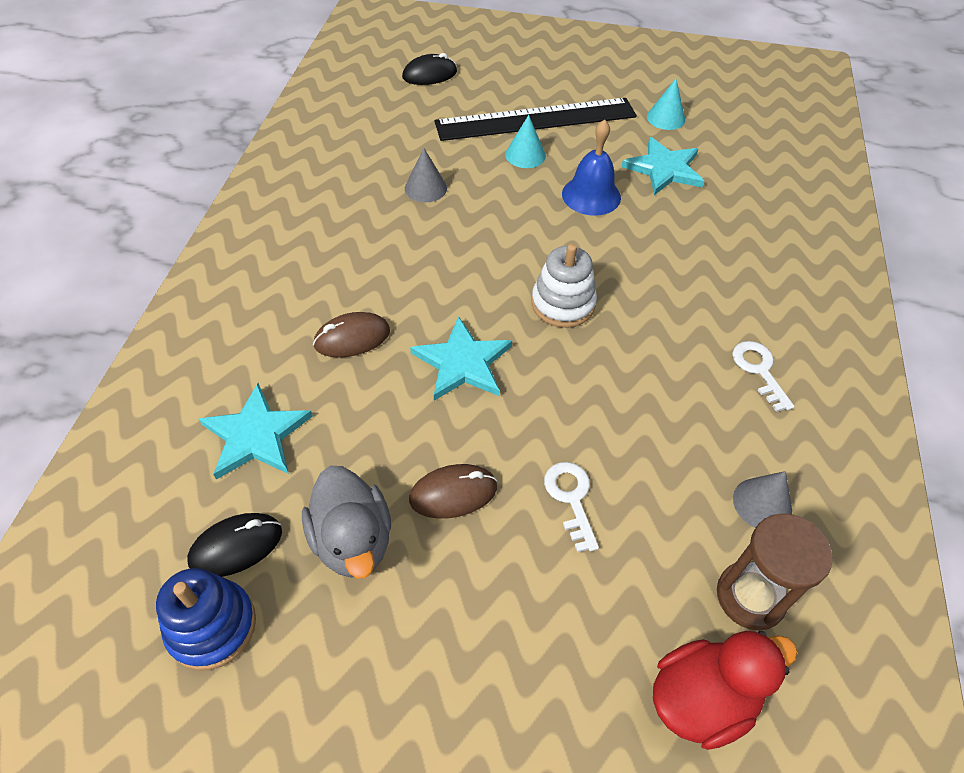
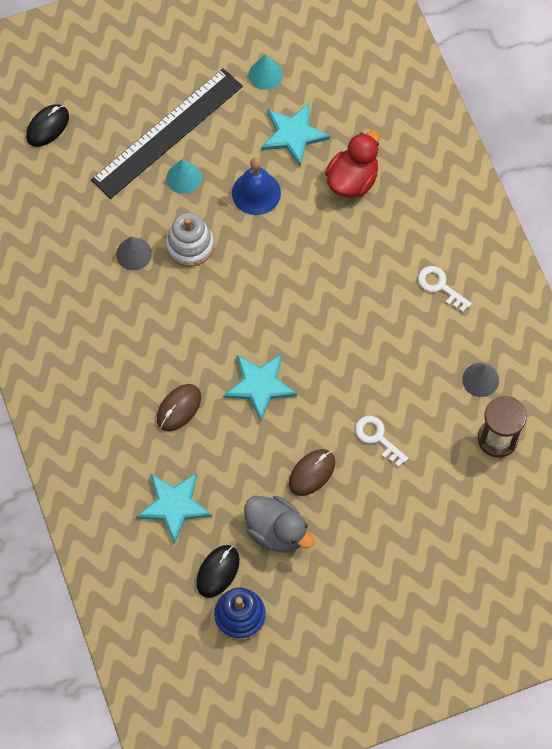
camera: 30 degrees left, 15 degrees up
white stacking toy [531,244,597,328] -> white stacking toy moved to [166,212,214,267]
red duck [653,631,798,750] -> red duck moved to [325,130,380,198]

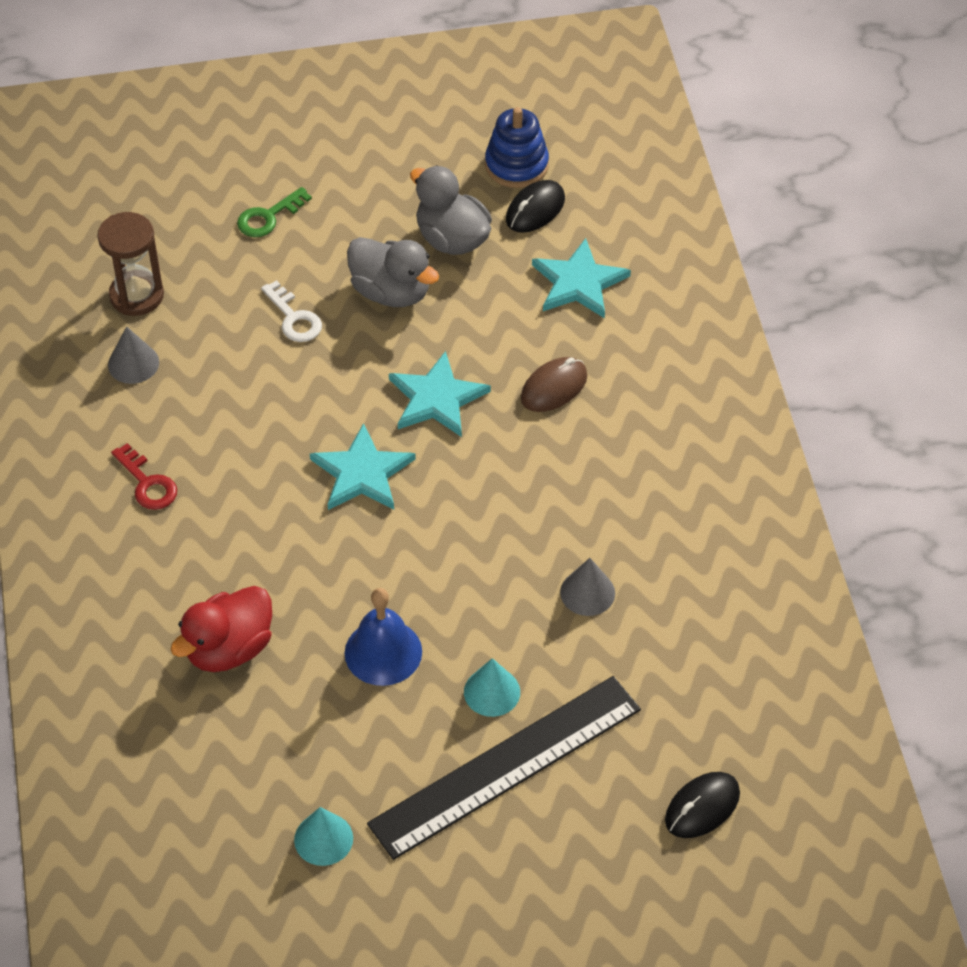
camera: 170 degrees left, 15 degrees down
white stacking toy [166,212,214,267] -> none
turquoise star [261,103,330,167] -> turquoise star moved to [310,423,416,510]
brown mouse [289,449,335,496] -> grey duck [347,237,439,307]
white key [418,266,472,312] -> red key [111,443,177,510]
none -> green key [237,187,312,237]

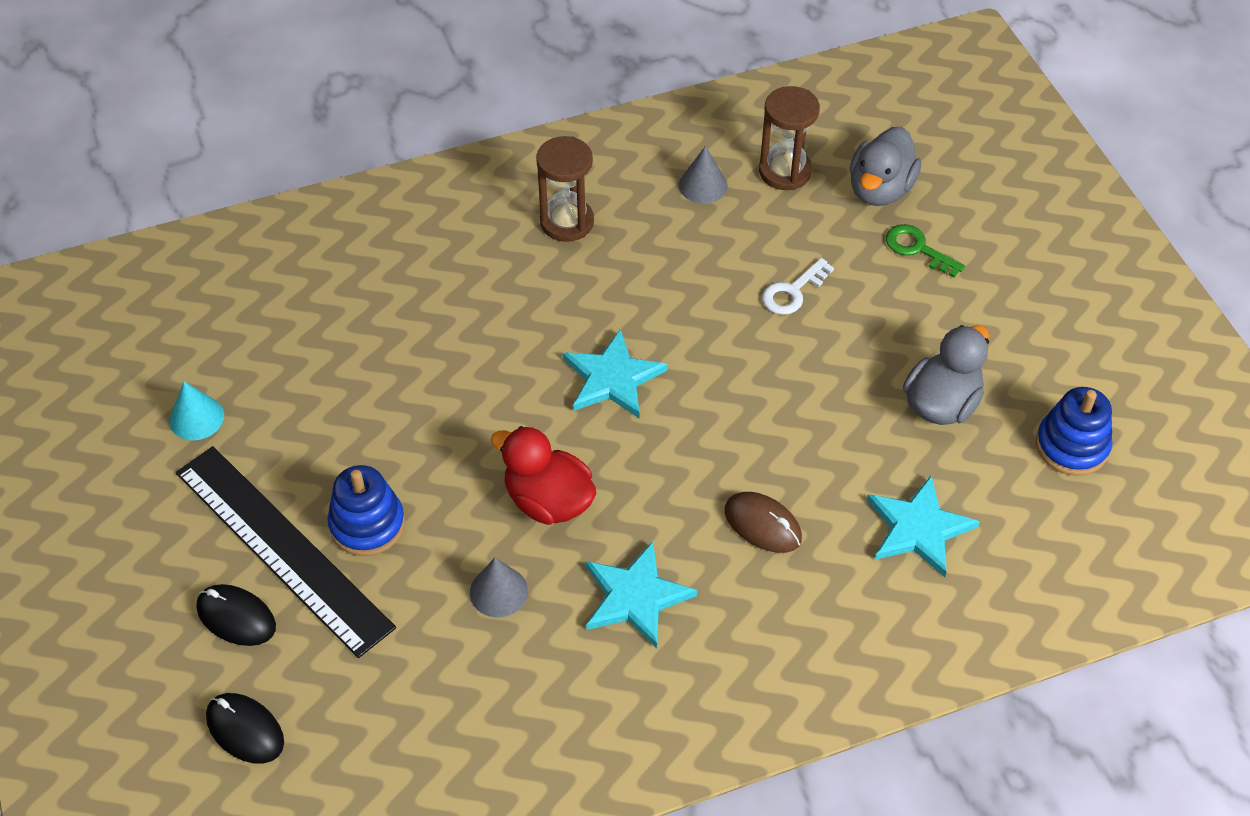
camera: 80 degrees right, 0 degrees up
red key [111,443,177,510] -> brown hourglass [536,136,594,242]
red duck [170,586,272,672] -> red duck moved to [491,426,597,525]
blue bell [345,588,422,686] -> none
grey duck [347,237,439,307] -> grey duck moved to [850,127,921,206]
turquoise star [389,351,491,437] -> turquoise star moved to [586,542,698,649]
turquoise cone [464,658,520,717] -> blue stacking toy [328,465,405,556]
black mouse [506,180,565,233] -> black mouse moved to [196,584,276,646]

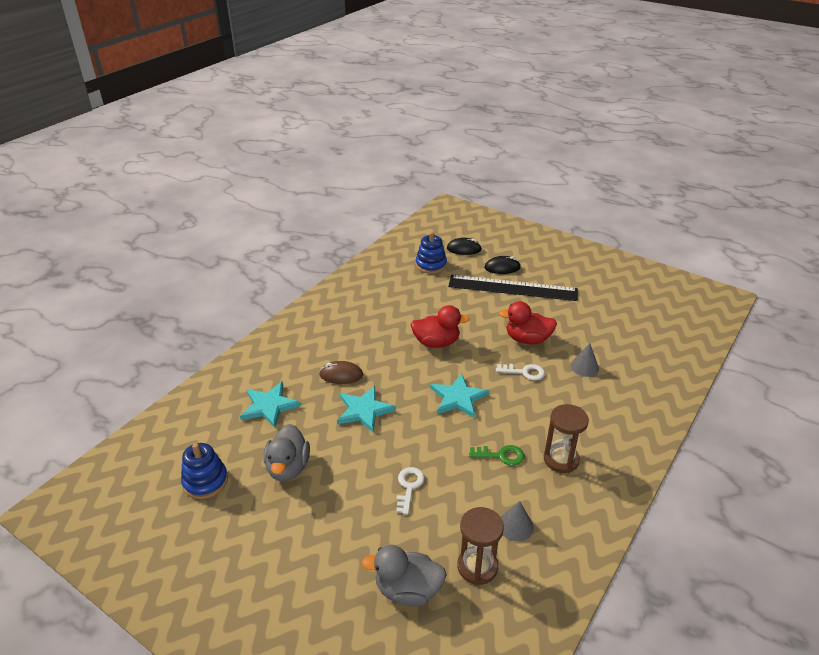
camera: 145 degrees right, 15 degrees down
turquoise cone [169,381,224,440] -> none
blue stacking toy [328,465,405,556] -> blue stacking toy moved to [416,232,447,274]
grey cone [470,558,528,617] -> grey cone moved to [570,343,599,377]
turquoise star [586,542,698,649] -> turquoise star moved to [337,386,396,432]
grey duck [850,127,921,206] -> grey duck turned 75 degrees counterclockwise [362,545,447,606]
green key [886,224,965,277] -> green key moved to [469,445,524,466]
none -> white key [496,364,545,380]
none -> red duck [499,301,557,344]

